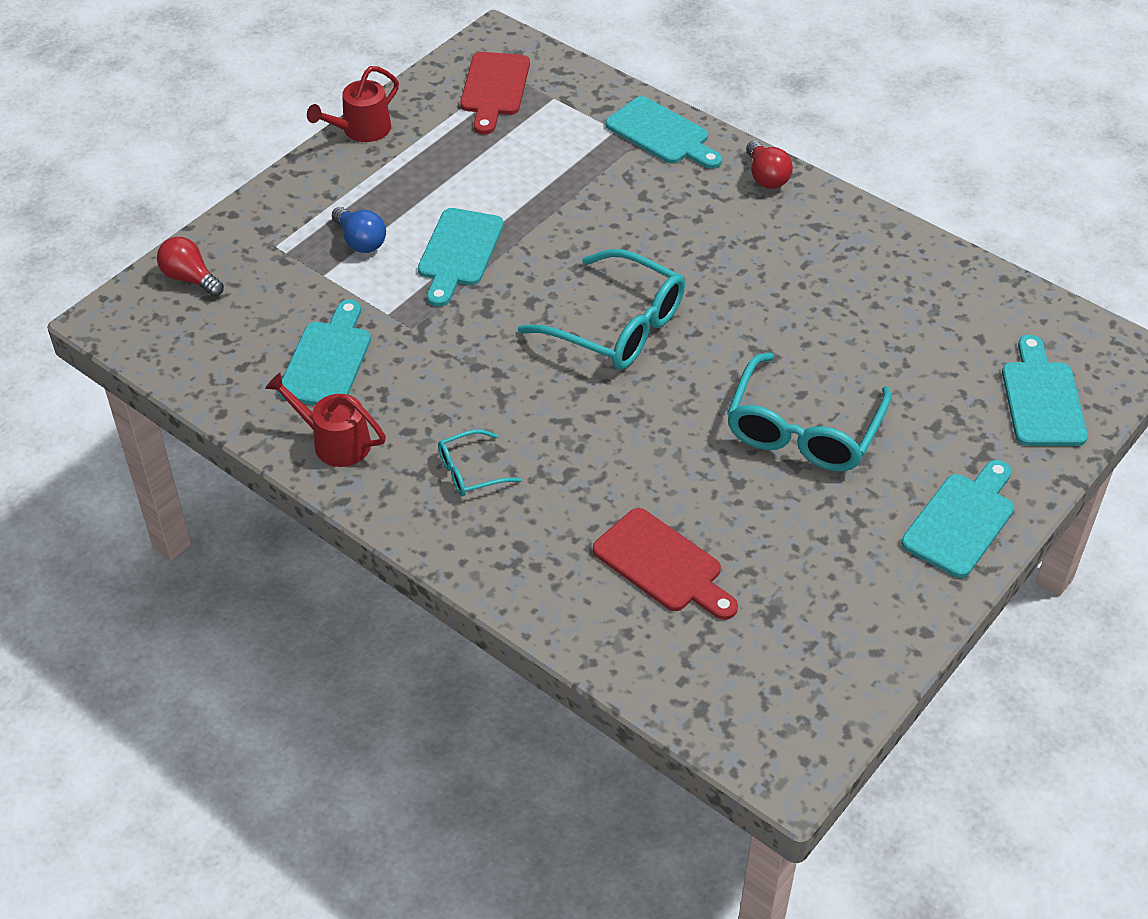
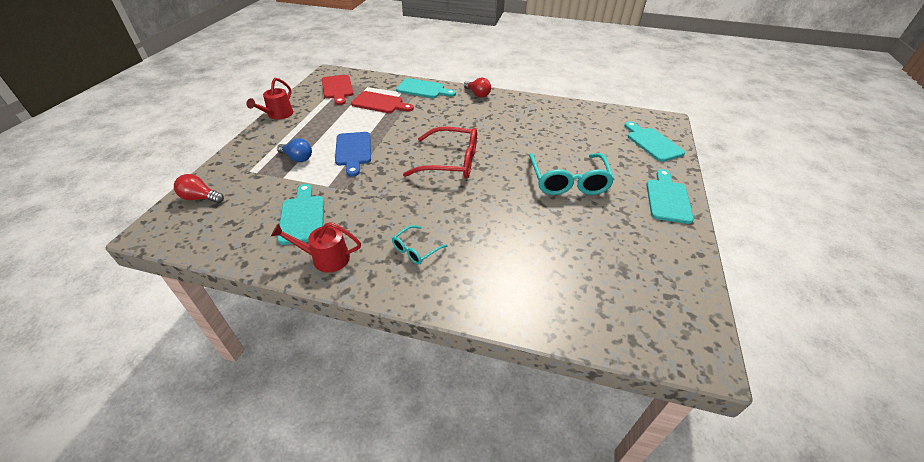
camera: 25 degrees left, 5 degrees down
turquoise cutting board [418,208,504,307] -> blue cutting board [335,132,371,177]
turquoise glasses [518,249,685,370] -> red glasses [403,127,477,179]
red cutting board [593,508,738,620] -> red cutting board moved to [351,91,414,113]

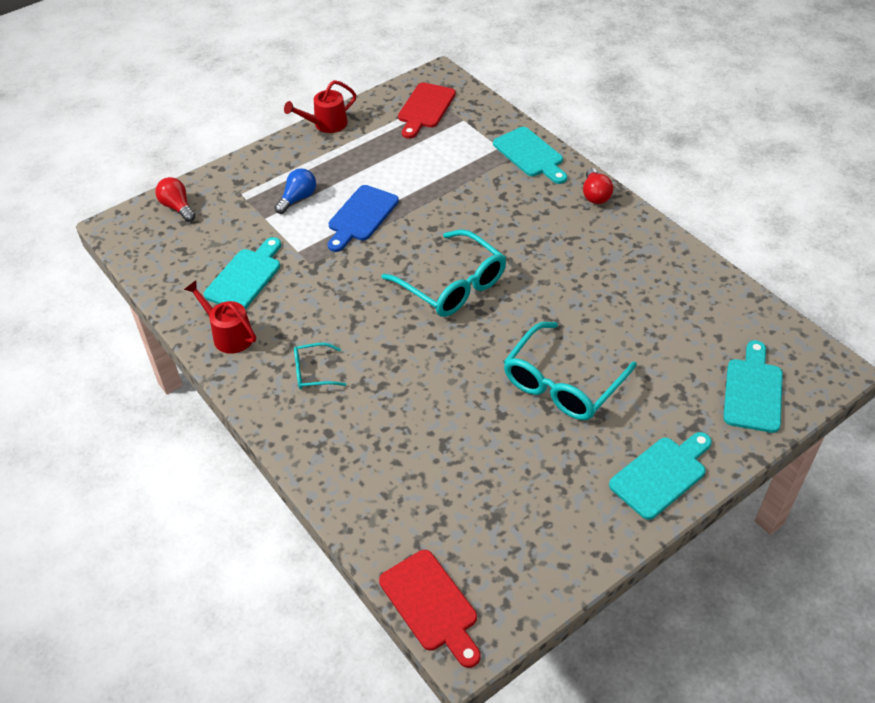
camera: 40 degrees right, 5 degrees up
blue light bulb [277,138,312,162] -> blue light bulb turned 120 degrees counterclockwise [274,168,316,214]
red cutting board [351,91,414,113] -> red cutting board moved to [379,550,481,668]
red glasses [403,127,477,179] -> turquoise glasses [381,229,506,317]

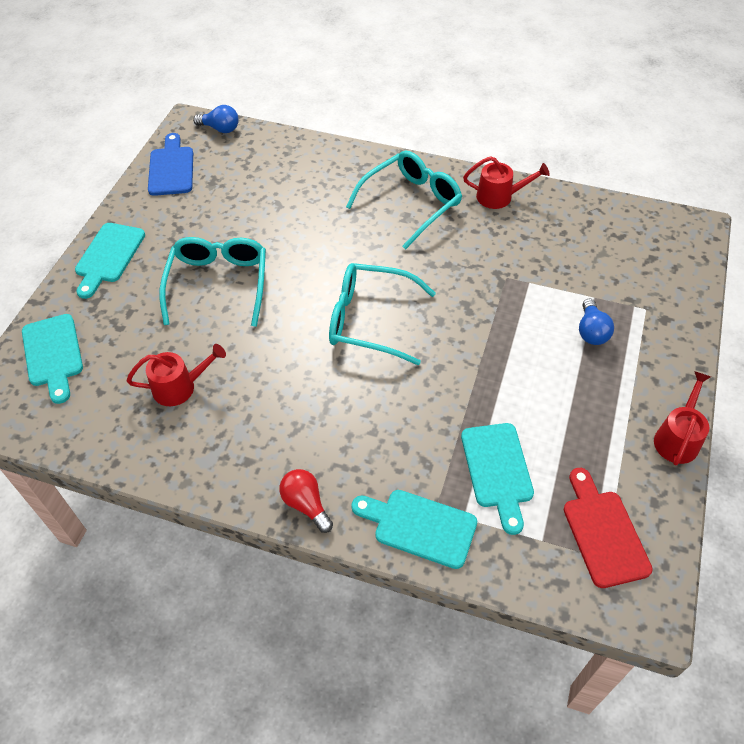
camera: 145 degrees right, 5 degrees up
red light bulb [155,177,195,222] -> none
turquoise cutting board [204,237,281,309] -> turquoise cutting board moved to [461,423,534,535]
turquoise glasses [294,343,346,389] -> turquoise glasses [346,151,462,250], size x2.02
blue cutting board [328,185,399,252] -> blue cutting board moved to [148,133,193,196]
red cutting board [379,550,481,668] -> blue light bulb [193,105,239,133]
none -> red watering can [127,344,226,406]

